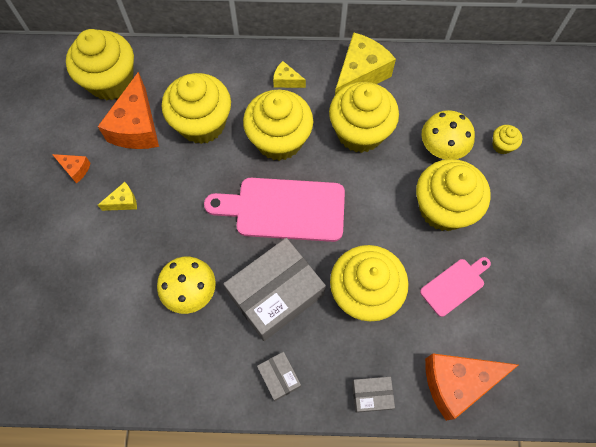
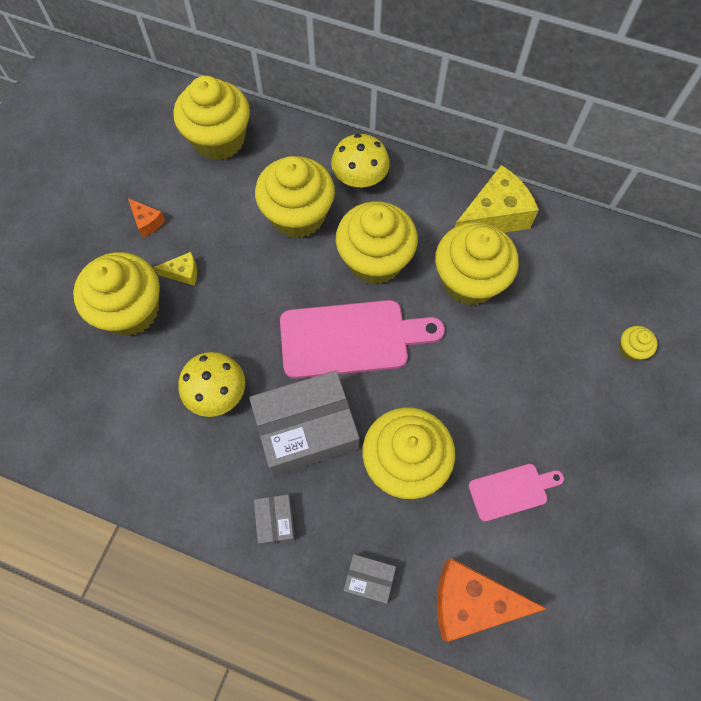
camera: 20 degrees right, 0 degrees up
orange cheese [98,72,159,149] -> none
pink cutting board [204,178,345,242] -> pink cutting board turned 150 degrees clockwise [280,300,445,379]
yellow cheese [273,61,306,88] -> none
yellow cupcake [416,159,491,231] -> yellow cupcake moved to [73,252,160,336]
yellow mushroom [421,110,475,159] -> yellow mushroom moved to [331,134,390,187]

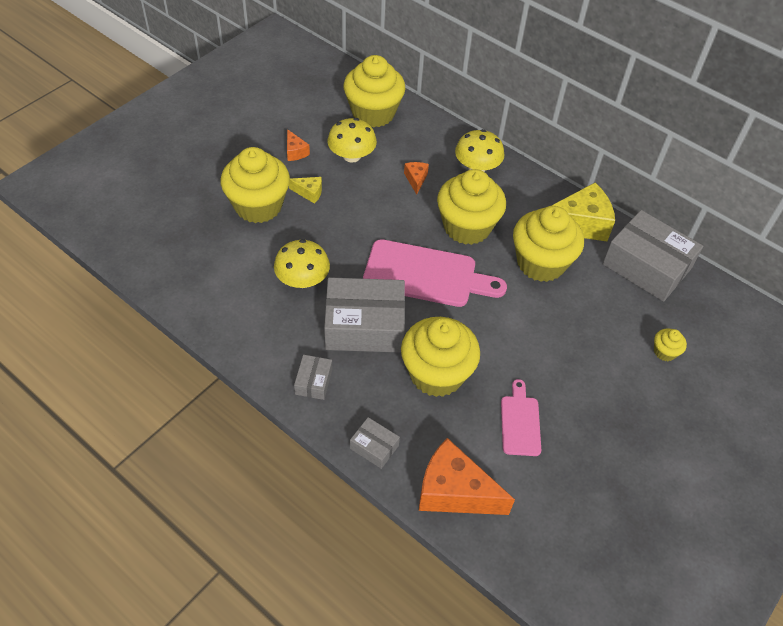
camera: 15 degrees right, 15 degrees down
yellow cupcake [255,156,335,238] -> orange cheese [404,162,429,195]
pink cutting board [468,464,564,522] -> pink cutting board turned 90 degrees counterclockwise [501,379,541,456]
none -> yellow mushroom [327,118,377,163]
none -> grey box [603,210,703,302]

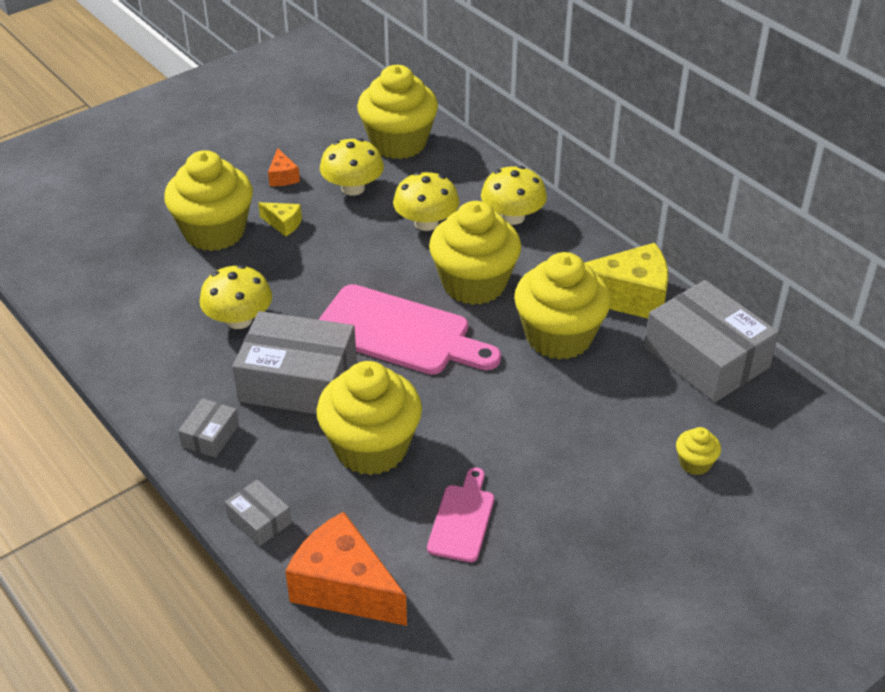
camera: 15 degrees right, 10 degrees down
orange cheese [404,162,429,195] -> yellow mushroom [393,172,459,231]

